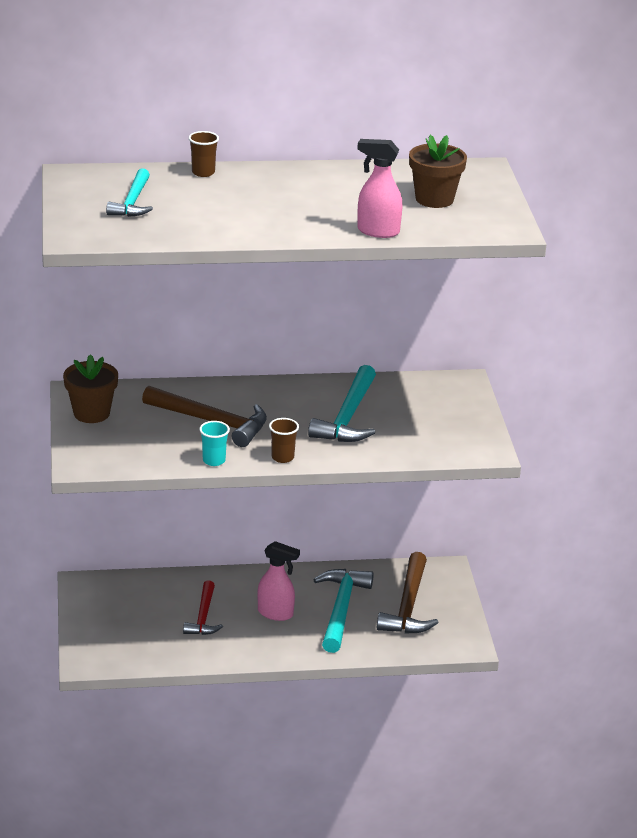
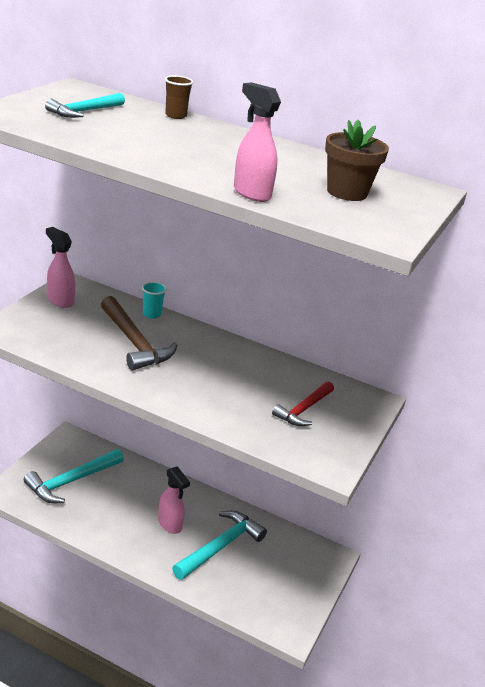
camera: 30 degrees right, 0 degrees up
brown flower pot [63,354,118,423] -> pink spray bottle [46,227,75,308]
red hammer [183,580,223,635] -> red hammer moved to [272,381,334,426]
turquoise cup [199,421,230,466] -> turquoise cup moved to [142,282,167,319]
brown cup [269,418,299,463] -> none
turquoise hammer [308,365,376,442] -> turquoise hammer moved to [24,449,124,503]
brown hammer [377,552,438,634] -> none

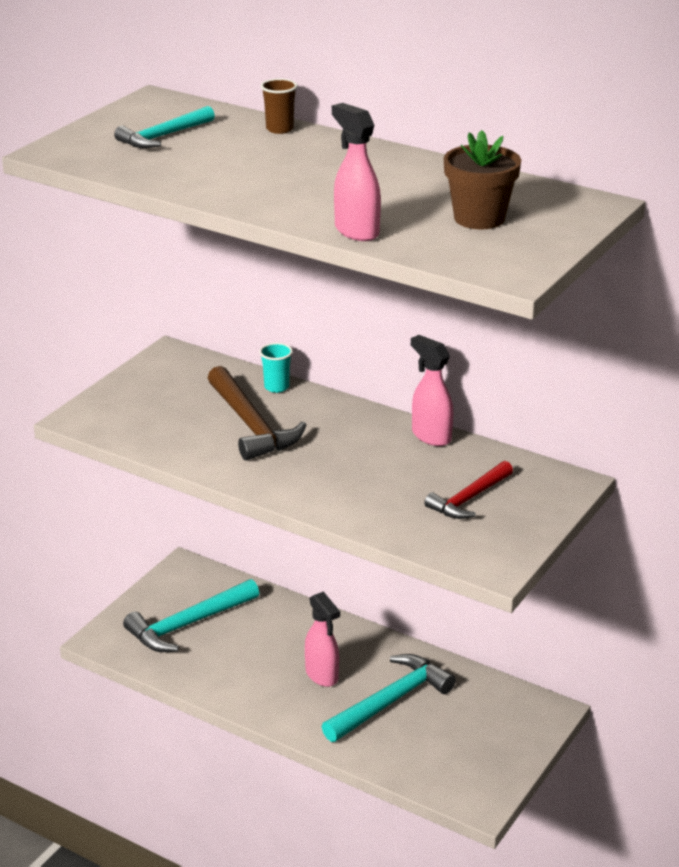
camera: 10 degrees right, 0 degrees up
pink spray bottle [46,227,75,308] -> pink spray bottle moved to [411,335,453,446]

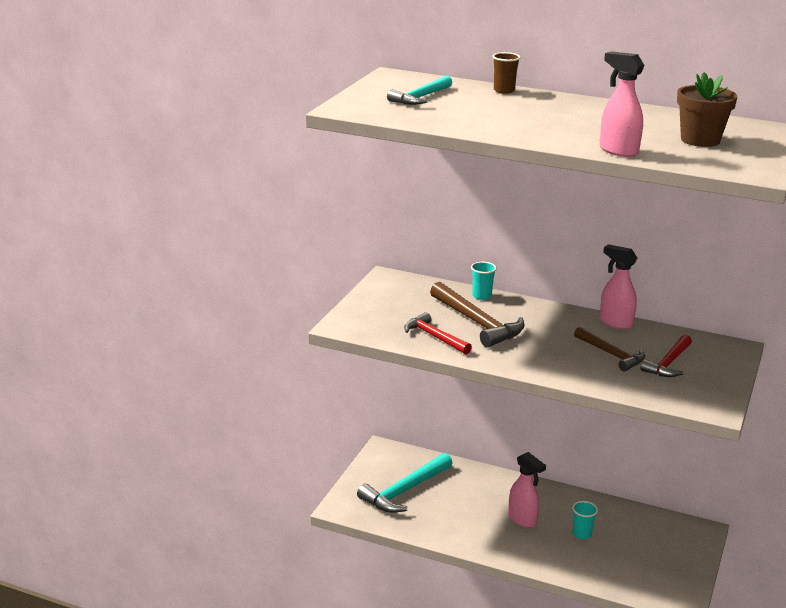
camera: 10 degrees left, 5 degrees down
turquoise hammer [322,654,456,742] -> turquoise cup [572,501,598,540]
none -> red hammer [404,312,472,354]
none -> brown hammer [574,327,645,371]

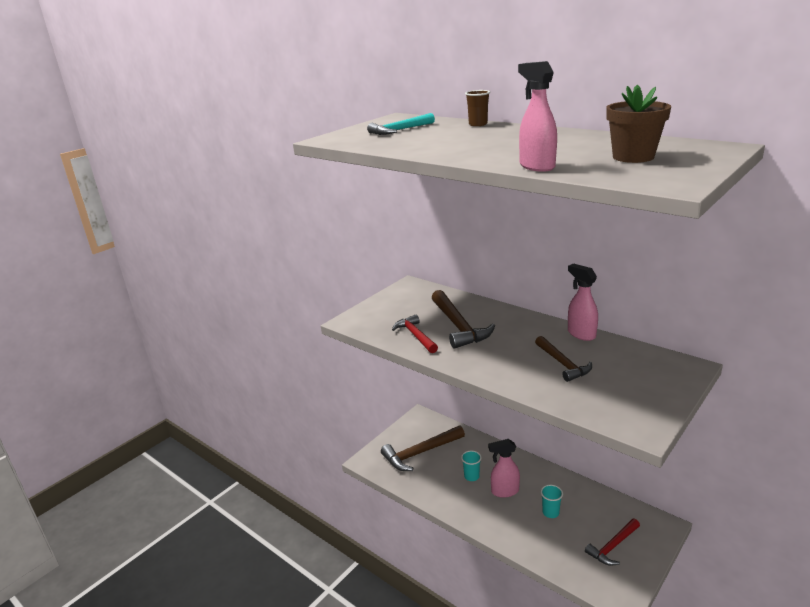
camera: 20 degrees right, 0 degrees up
turquoise hammer [357,453,453,513] -> brown hammer [381,426,465,471]
turquoise cup [471,262,497,300] -> turquoise cup moved to [461,450,482,481]
pink spray bottle [508,452,546,528] -> pink spray bottle turned 105 degrees clockwise [488,439,520,498]
red hammer [641,335,692,377] -> red hammer moved to [585,518,640,566]

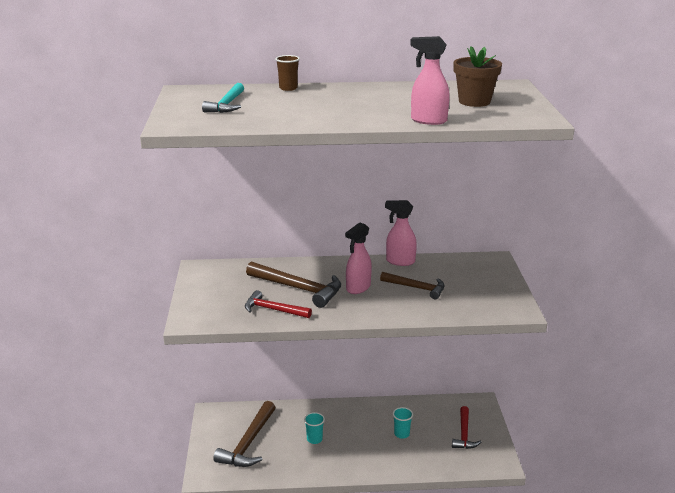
camera: 45 degrees left, 0 degrees up
pink spray bottle [488,439,520,498] -> pink spray bottle moved to [345,222,372,294]

